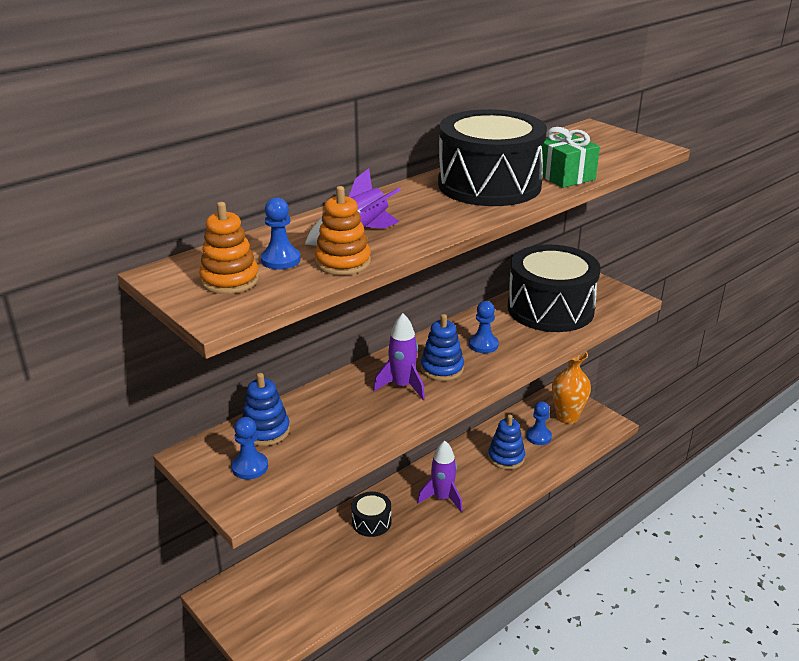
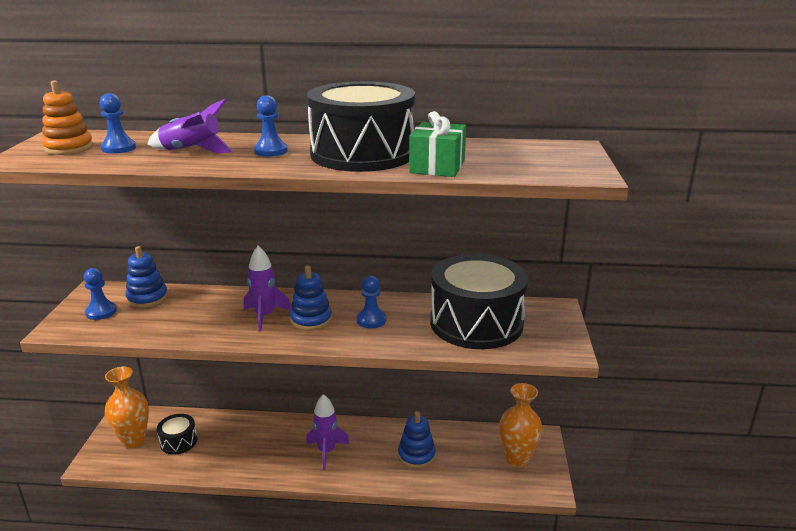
camera: 45 degrees right, 5 degrees down
orange stacking toy [315,186,371,275] -> none
black drum [351,492,391,537] -> black drum moved to [157,414,197,455]
blue pawn [526,401,552,445] -> blue pawn moved to [254,95,288,157]
none -> orange vase [105,367,149,448]

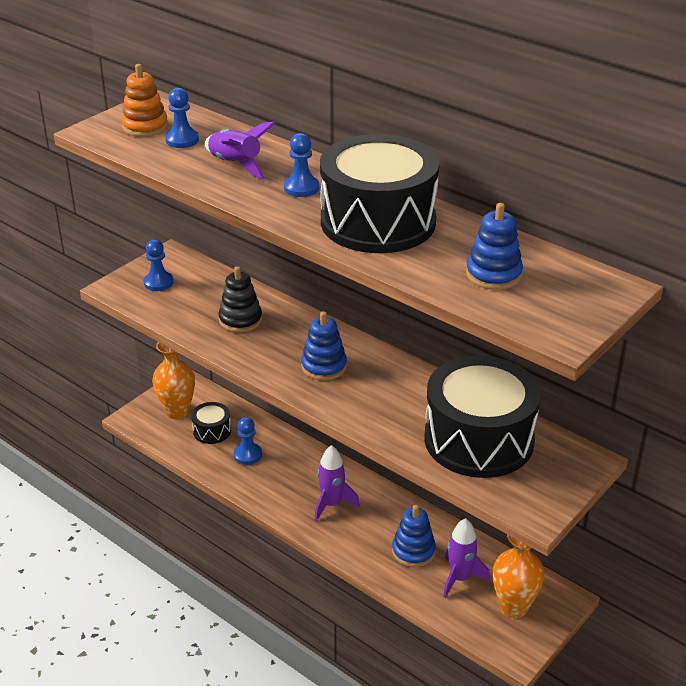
camera: 35 degrees right, 10 degrees up
blue stacking toy [125,246,168,308] -> blue stacking toy moved to [466,203,523,290]
purple rocket [244,246,291,332] -> purple rocket moved to [443,518,490,598]
blue pawn [357,275,386,329] -> blue pawn moved to [234,417,262,465]
green gift [409,111,466,177] -> none
none -> black stacking toy [218,266,262,333]

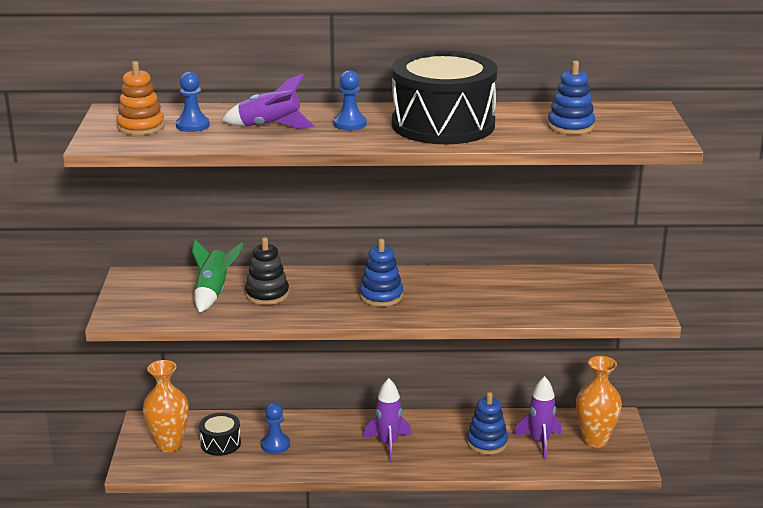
camera: 40 degrees left, 10 degrees down
blue pawn [144,239,173,291] -> none
black drum [424,355,541,478] -> none
none -> green rocket [192,239,243,313]

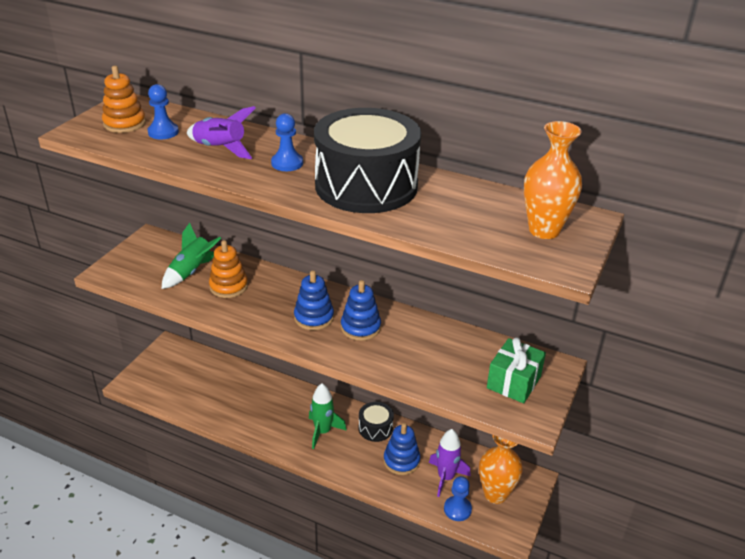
camera: 25 degrees right, 10 degrees up
orange vase [143,360,189,452] -> orange vase moved to [524,121,582,239]
black drum [199,413,241,456] -> black drum moved to [359,402,394,442]
black stacking toy [245,237,289,305] -> orange stacking toy [209,240,248,298]
blue pawn [261,403,290,454] -> blue pawn moved to [444,476,472,521]
purple rocket [364,378,412,461] -> green rocket [309,383,347,449]
blue stacking toy [548,61,595,135] -> blue stacking toy moved to [341,280,381,341]
none -> green gift [487,338,546,403]

